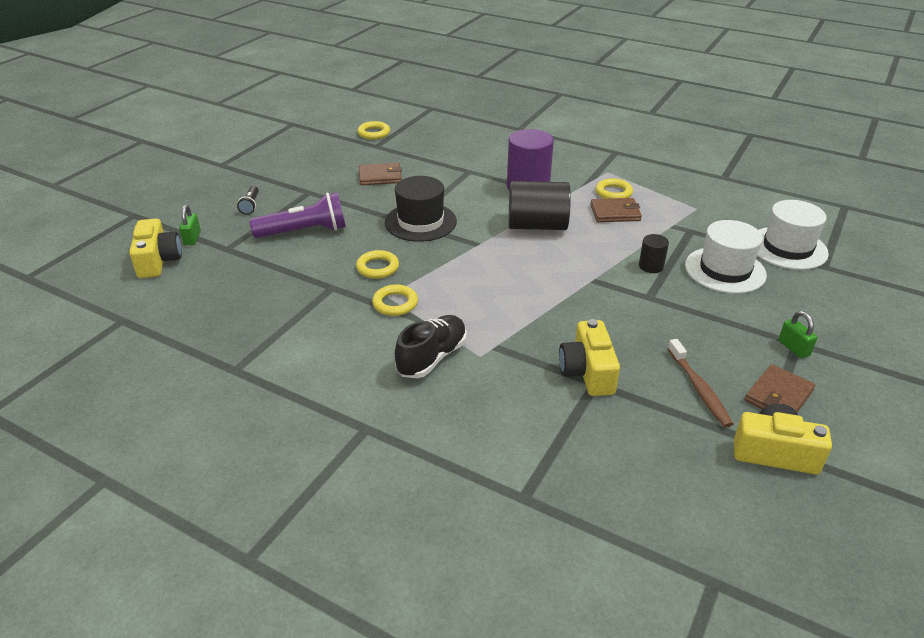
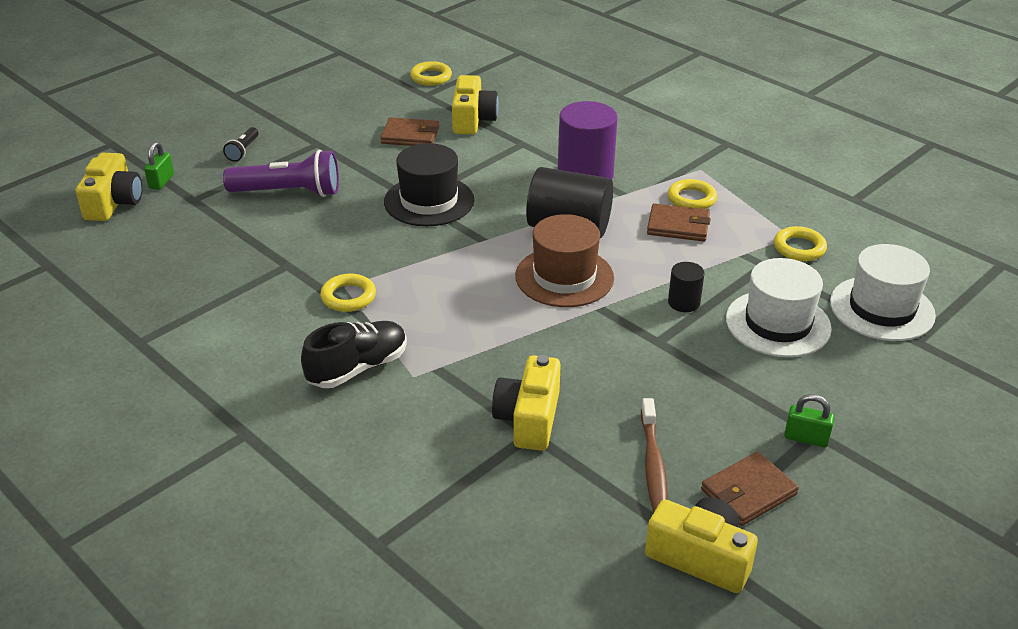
camera: 15 degrees right, 0 degrees up
yellow ring [356,250,399,279] -> yellow ring moved to [774,226,827,261]
green padlock [778,311,818,359] -> green padlock turned 60 degrees counterclockwise [784,394,834,447]
none -> yellow camera [452,75,499,134]
none -> brown hat [515,214,614,307]

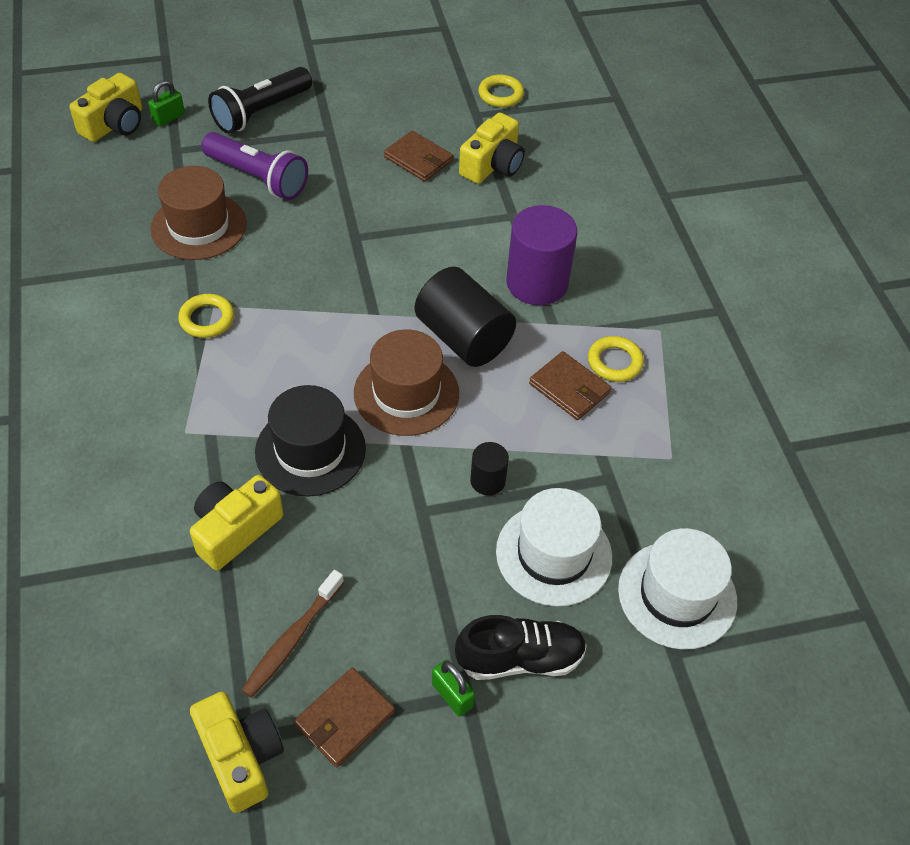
camera: 30 degrees right, 15 degrees up
black flashlight [223,127,259,162] -> black flashlight [208,67,312,134], size x2.04
black shoe [301,321,407,388] -> black shoe moved to [455,615,587,680]
black hat [384,143,474,226] -> black hat moved to [255,385,366,497]
brown wallet [701,452,799,526] -> brown wallet turned 45 degrees counterclockwise [294,667,395,767]
yellow ring [774,226,827,261] -> none
none -> brown hat [150,166,246,260]

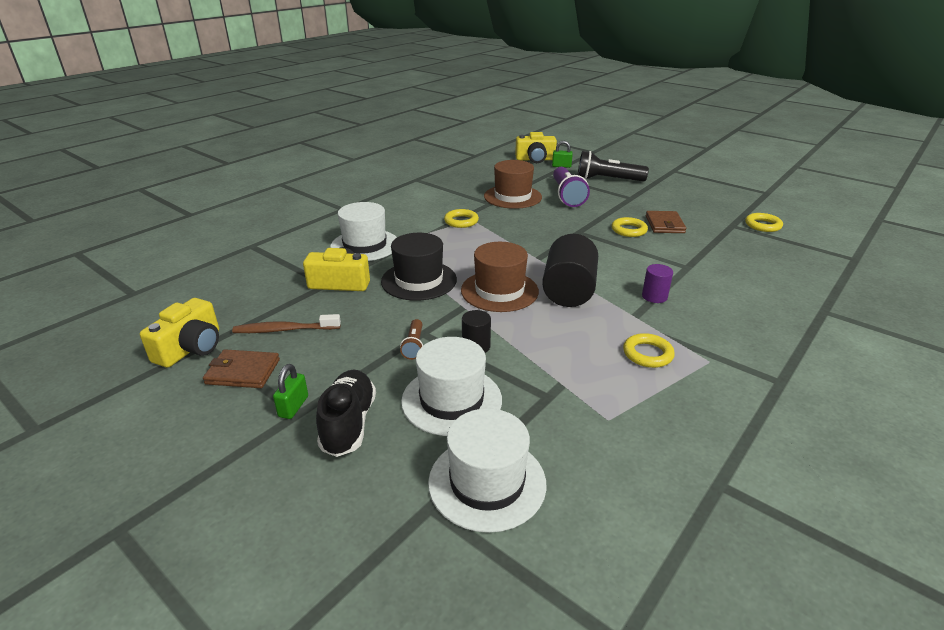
camera: 55 degrees right, 20 degrees down
black shoe [455,615,587,680] -> black shoe turned 135 degrees counterclockwise [316,370,376,457]
yellow camera [459,113,525,184] -> none
purple cylinder [506,205,577,305] -> purple cylinder [642,264,673,303], size x0.50
brown wallet [529,351,611,420] -> none
none -> white hat [330,202,397,261]
none -> brown flashlight [400,319,423,360]
none -> yellow ring [611,217,648,237]

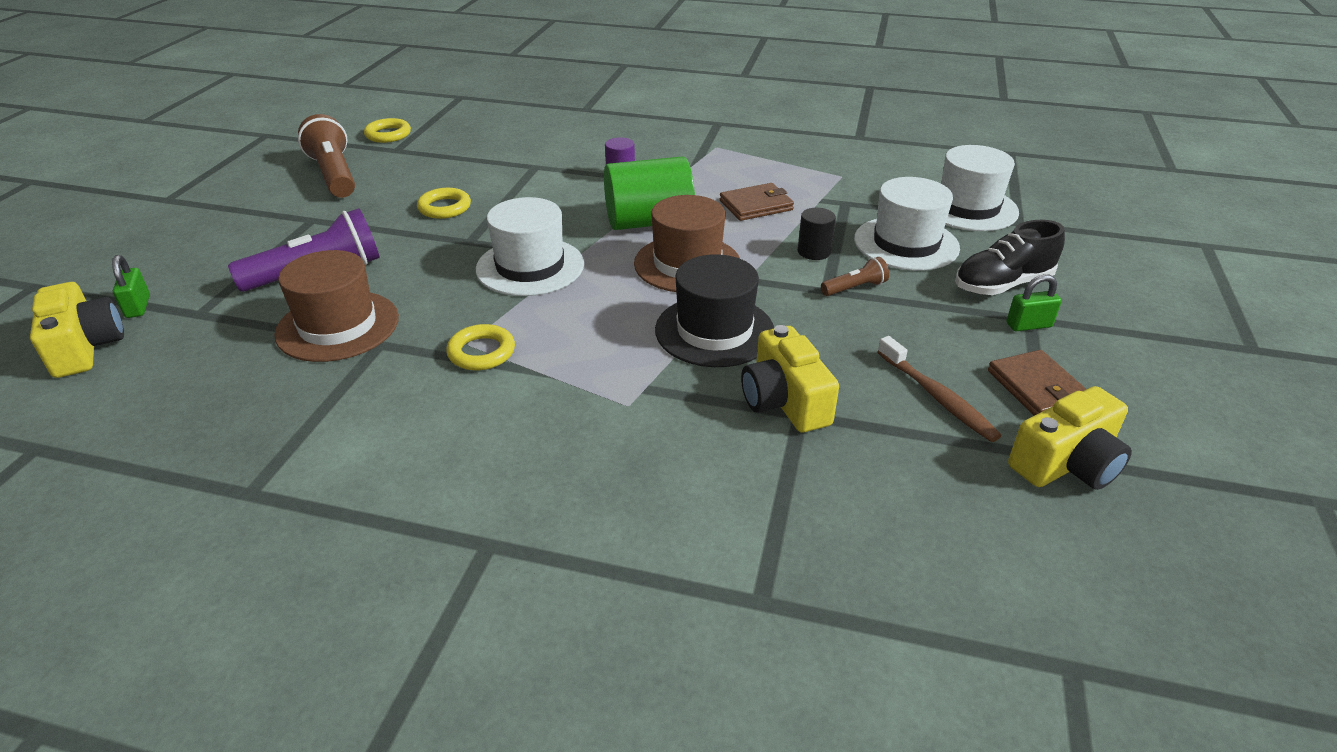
camera: 115 degrees left, 5 degrees up
yellow camera [140,298,219,367] -> yellow camera turned 150 degrees clockwise [1008,386,1132,490]
white hat [330,202,397,261] -> white hat moved to [476,197,584,296]
black cylinder [542,234,598,307] -> green cylinder [604,156,695,230]
black flashlight [578,151,649,182] -> none
yellow ring [623,333,675,368] -> none
brown wallet [646,211,686,233] -> brown wallet moved to [720,183,794,221]
none -> brown flashlight [298,114,355,198]

